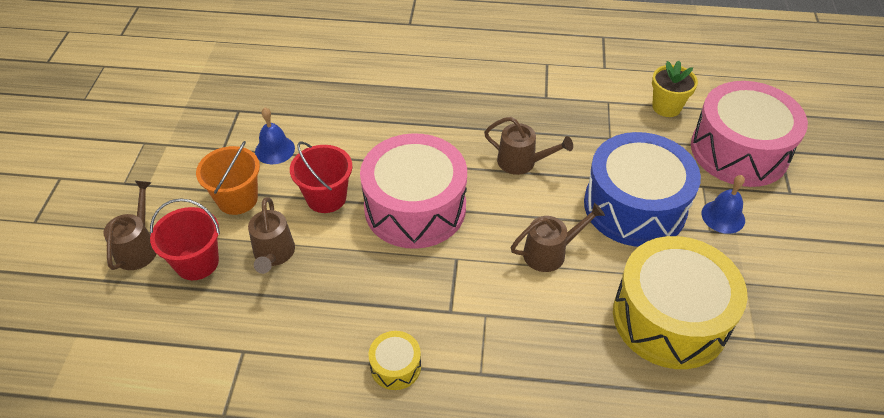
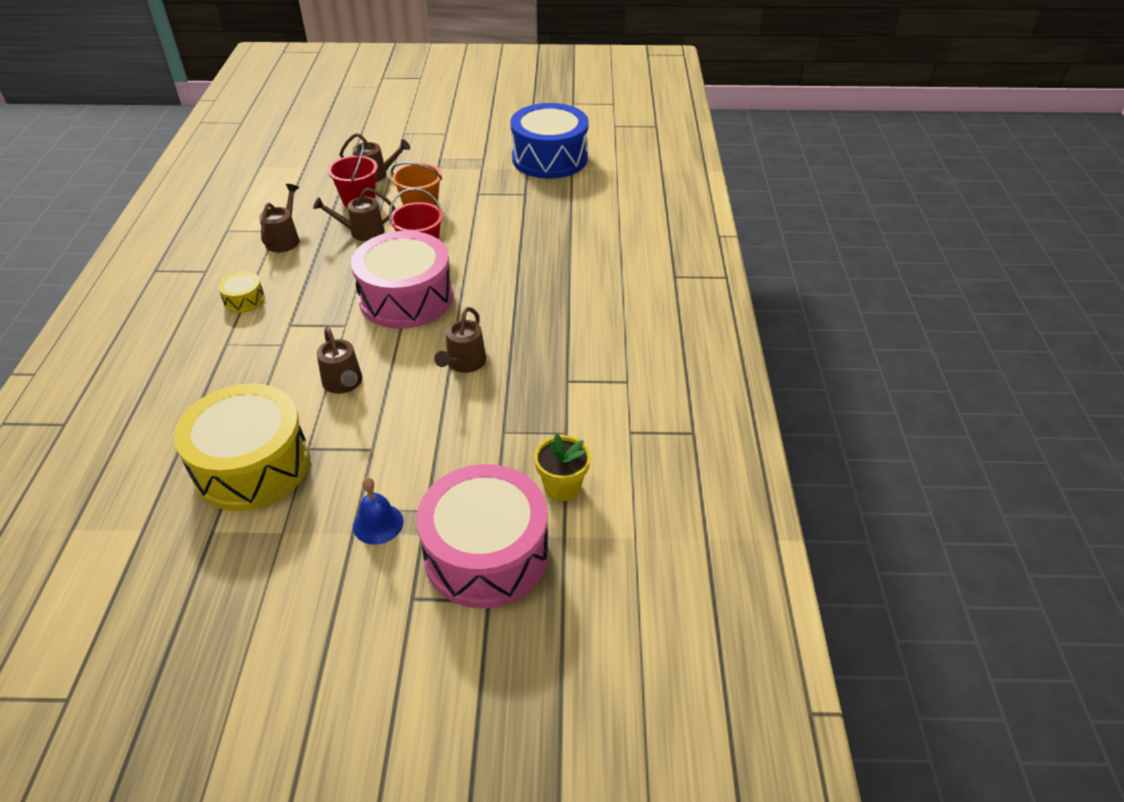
camera: 85 degrees right, 5 degrees down
blue bell [255,108,295,164] -> none
blue drum [584,132,701,247] -> blue drum moved to [511,103,589,179]
none -> brown watering can [259,184,300,252]

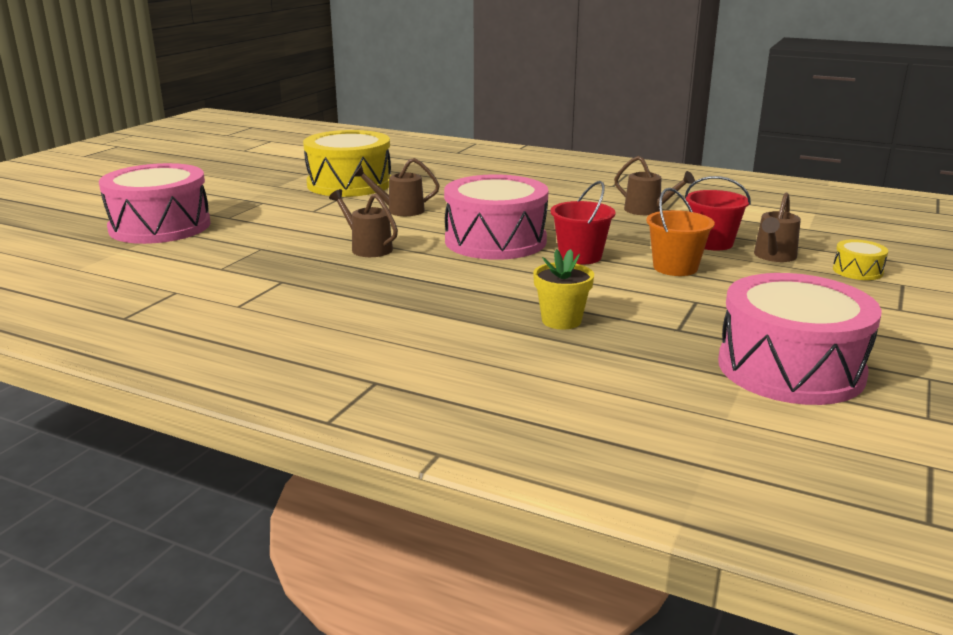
camera: 115 degrees right, 20 degrees down
yellow drum [218,271,265,313] -> yellow drum moved to [833,239,888,280]
brown watering can [313,188,396,241] -> none
blue bell [353,477,404,545] -> none
blue drum [511,103,589,179] -> pink drum [718,273,881,405]
yellow flower pot [534,434,591,501] -> yellow flower pot moved to [533,249,594,329]

